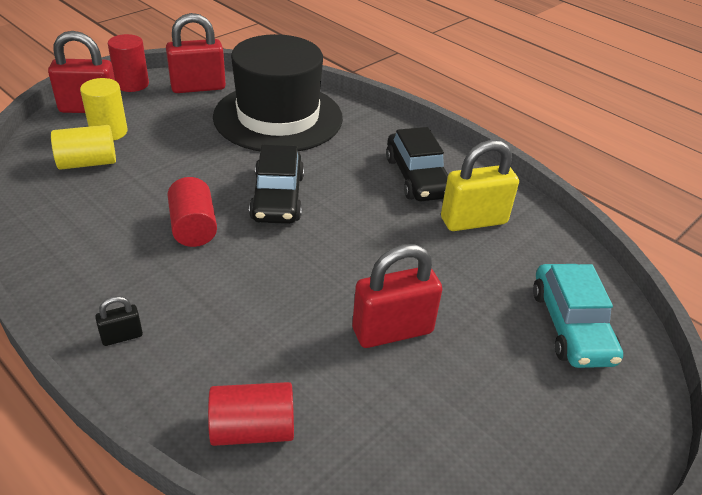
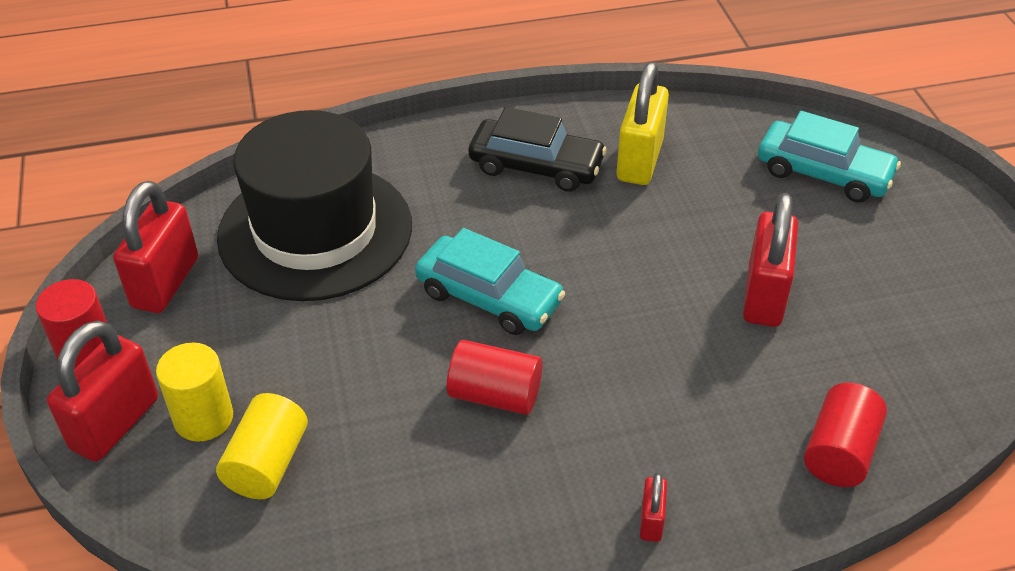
camera: 55 degrees left, 5 degrees up
black padlock [95,296,143,346] -> red padlock [640,473,667,542]
black car [249,145,304,224] -> turquoise car [415,228,565,335]

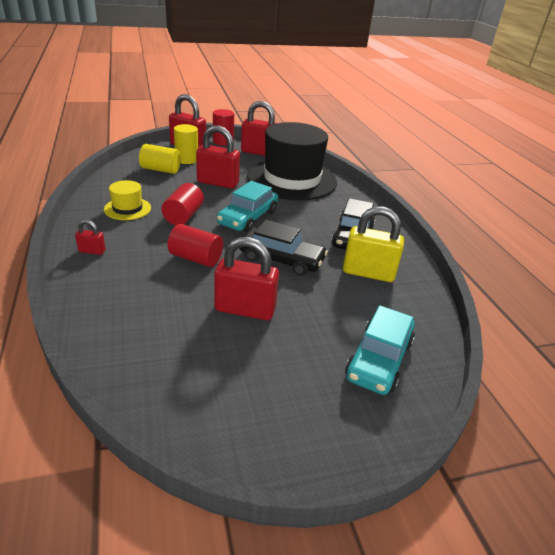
camera: 85 degrees right, 10 degrees down
red cylinder [804,383,887,487] -> red cylinder moved to [168,224,223,267]
none -> yellow hat [104,180,151,220]
none -> red padlock [196,125,240,188]
none -> black car [239,220,328,276]

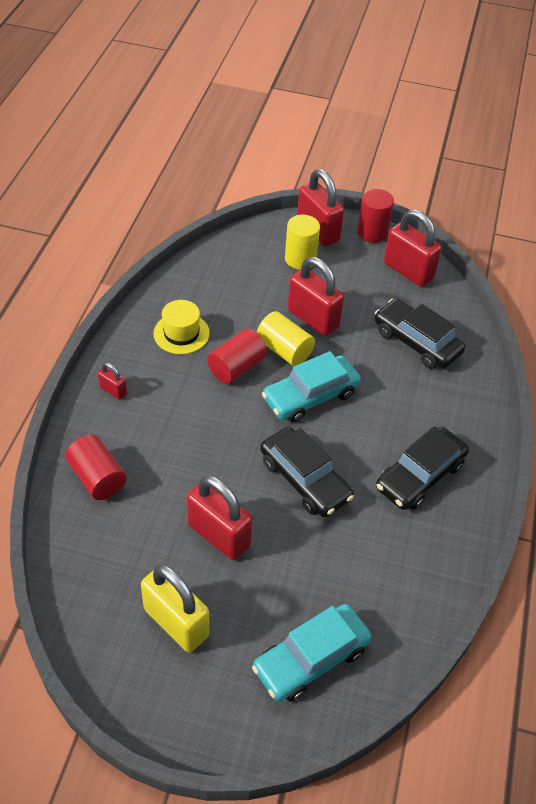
camera: 30 degrees right, 15 degrees up
yellow cylinder [139,144,181,174] -> yellow cylinder moved to [257,311,315,366]
red cylinder [168,224,223,267] -> red cylinder moved to [65,435,127,500]
black hat [247,122,337,200] -> black car [375,298,465,369]
yellow padlock [343,207,404,282] -> yellow padlock moved to [141,564,209,652]

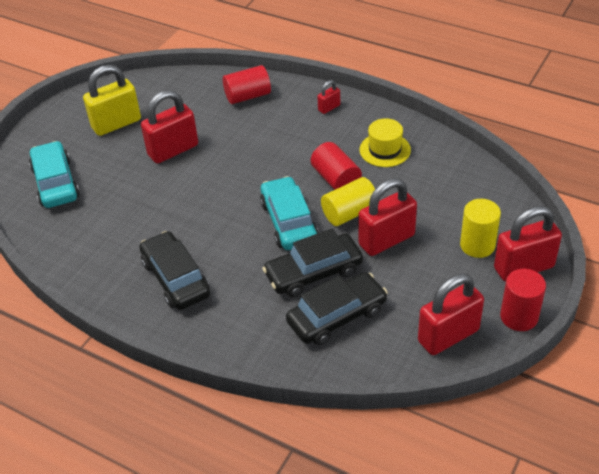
camera: 110 degrees right, 5 degrees down
black car [260,427,354,517] -> black car moved to [262,228,363,297]

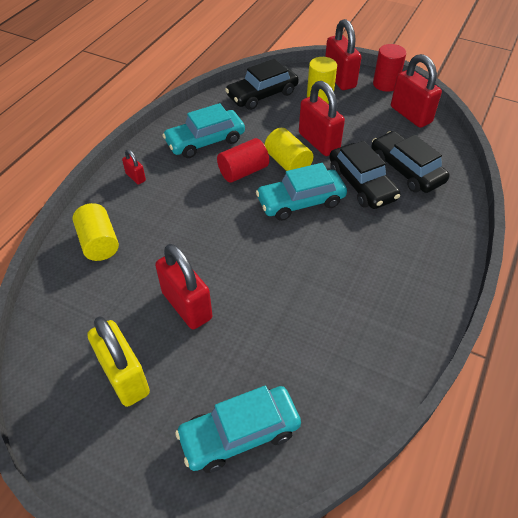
camera: 95 degrees left, 5 degrees up
black car [139,231,210,310] -> black car moved to [225,59,299,110]
red cylinder [223,65,271,104] -> yellow cylinder [73,203,119,261]
yellow hat [360,118,411,167] -> turquoise car [162,103,245,158]

